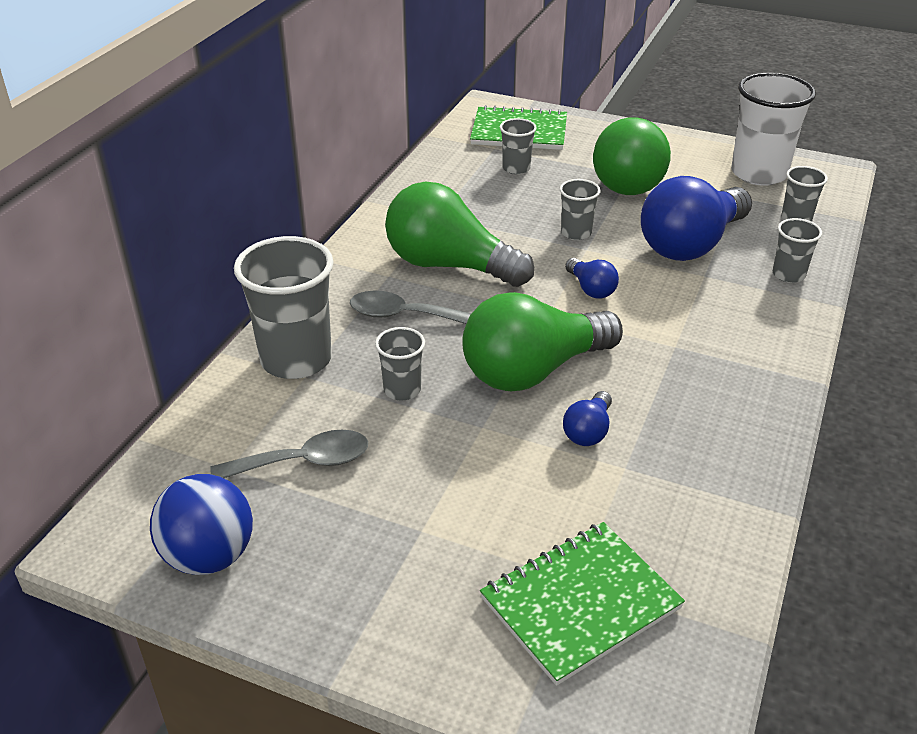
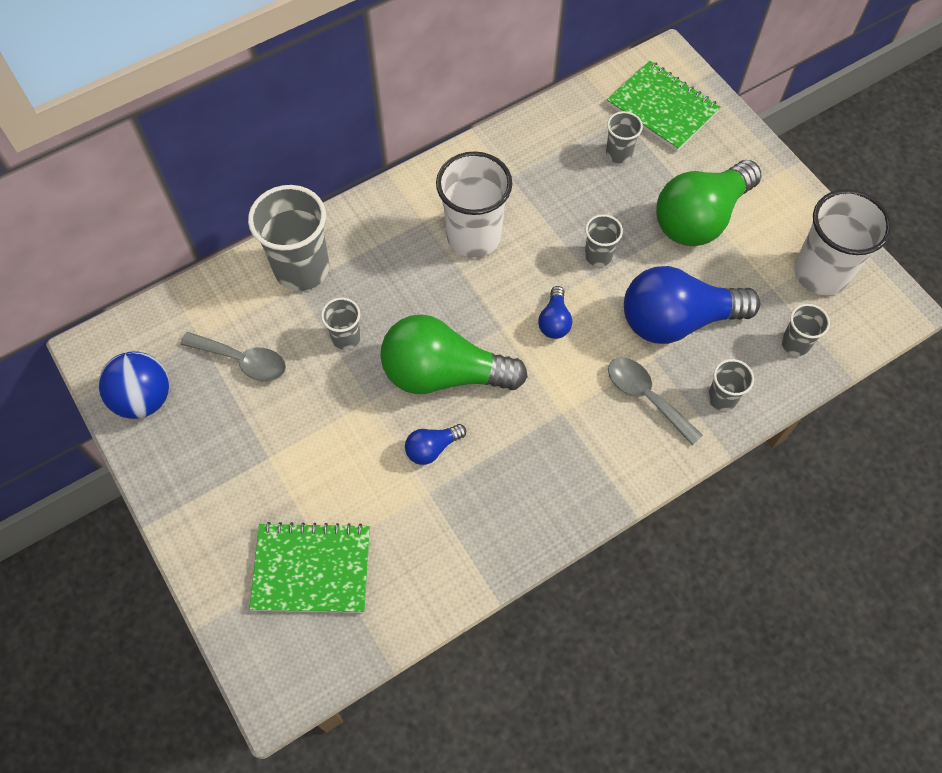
camera: 35 degrees right, 25 degrees up
grey spoon [350,291,472,324] -> grey spoon moved to [608,357,703,445]
green light bulb [385,182,534,287] -> white cup [436,151,513,258]

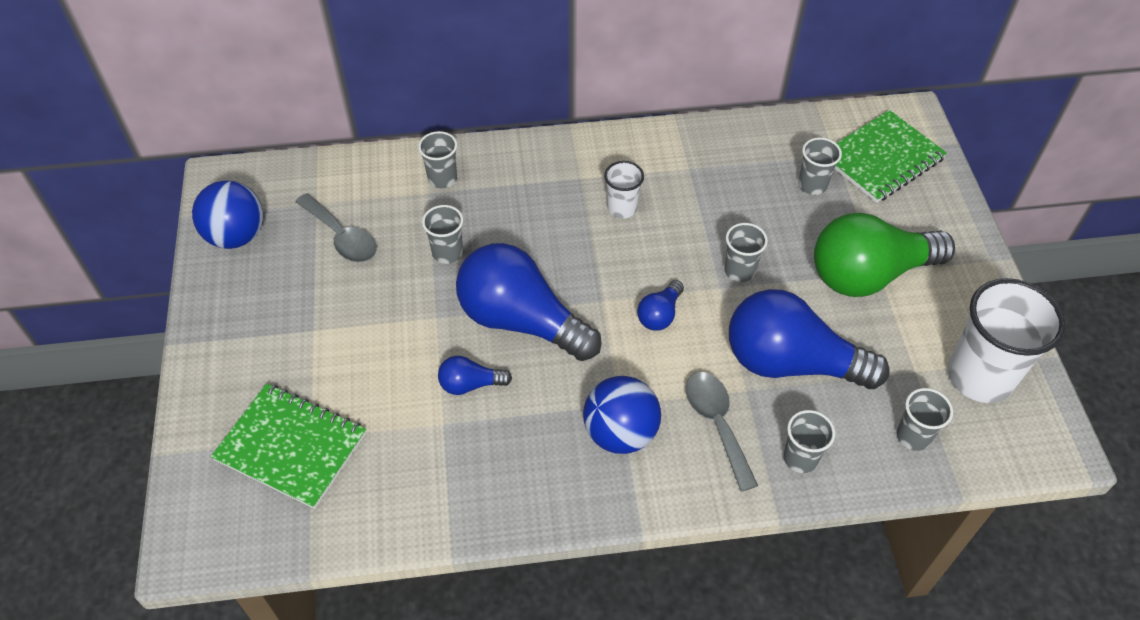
camera: 25 degrees right, 10 degrees down
grey cup [248,185,329,291] -> grey cup [418,131,457,188], size x0.51
green light bulb [380,314,528,394] -> blue light bulb [456,243,602,361]
white cup [436,151,513,258] -> white cup [604,161,644,219], size x0.51
green notebook [607,61,721,151] -> green notebook turned 75 degrees clockwise [835,110,947,203]
none -> blue ball [583,376,661,454]

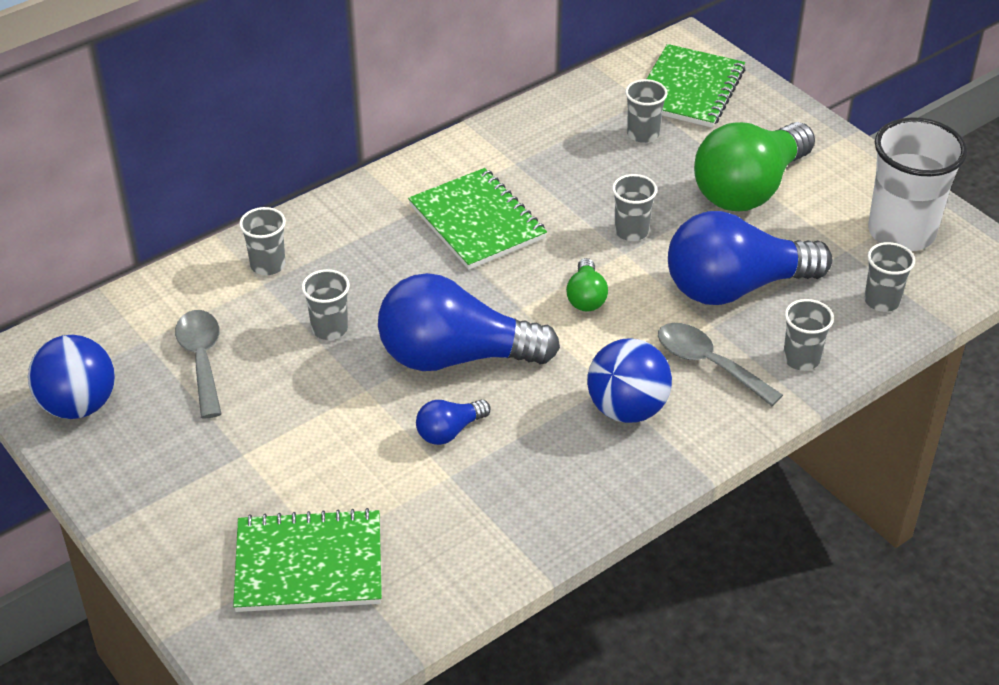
camera: 30 degrees left, 10 degrees down
grey spoon [295,193,377,263] -> grey spoon turned 120 degrees counterclockwise [175,310,222,418]
white cup [604,161,644,219] -> green notebook [408,168,547,270]
blue light bulb [637,280,684,331] -> green light bulb [566,258,608,312]

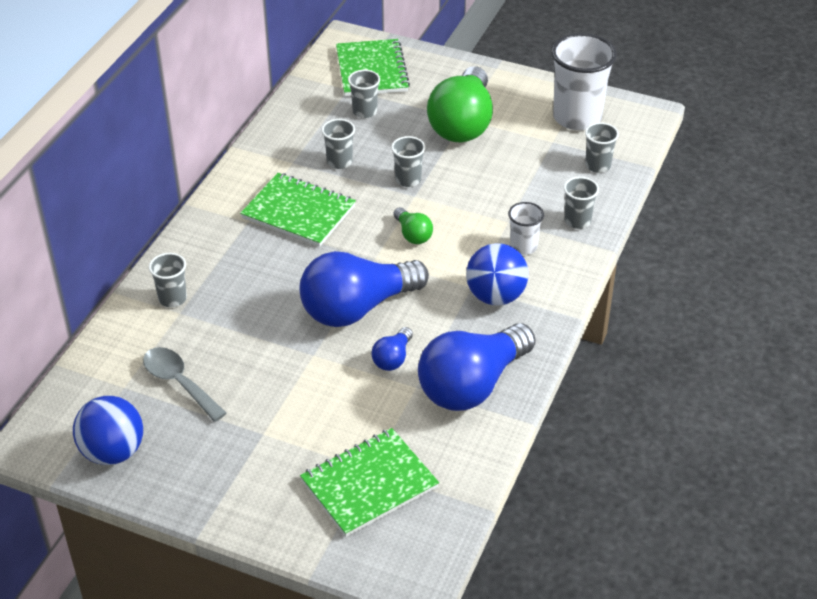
camera: 30 degrees left, 0 degrees up
grey cup [302,269,350,340] -> grey cup moved to [322,119,355,169]
grey spoon [658,323,783,406] -> white cup [508,202,544,255]
blue light bulb [668,211,832,305] -> blue light bulb moved to [418,323,536,411]

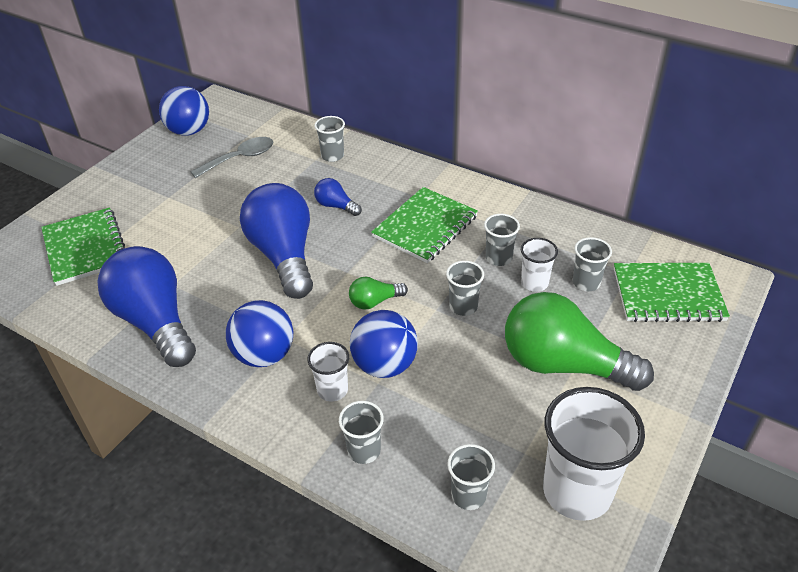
camera: 100 degrees right, 0 degrees up
blue light bulb [371,327,413,371] -> blue light bulb moved to [314,178,362,216]
none -> blue ball [350,310,418,378]
none -> white cup [521,238,558,292]

